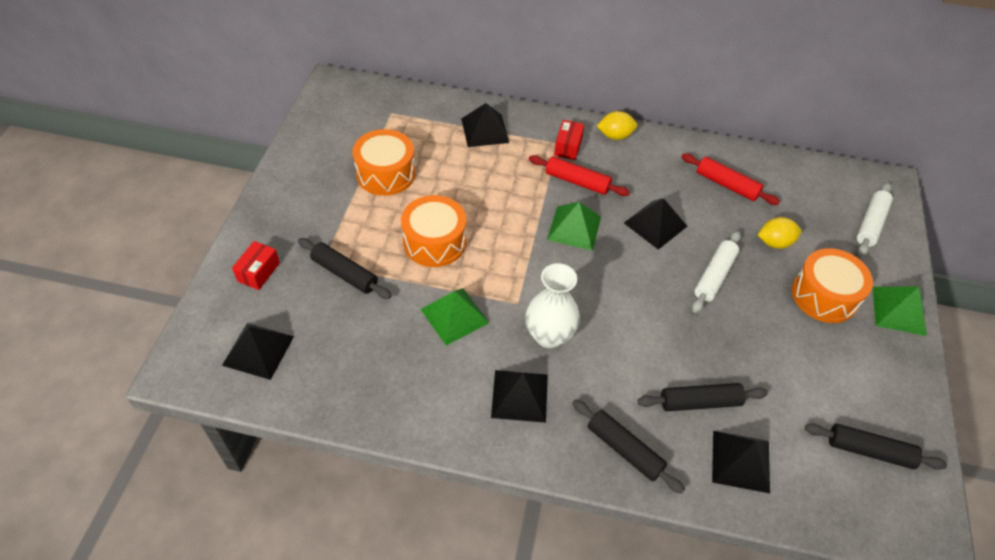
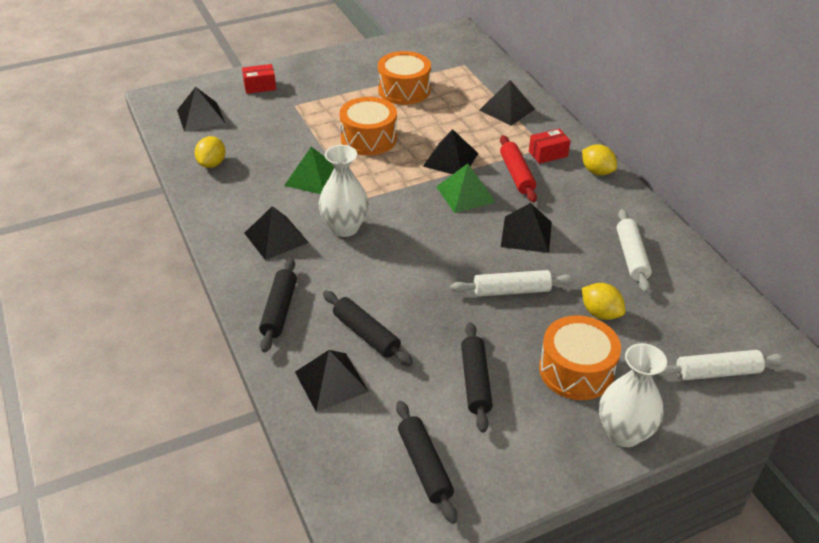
camera: 55 degrees right, 10 degrees down
black rolling pin [298,238,392,299] -> black rolling pin moved to [461,322,493,433]
red rolling pin [681,153,780,205] -> white rolling pin [617,209,652,293]
green pyramid [873,286,927,336] -> white vase [599,343,667,447]
none -> yellow lemon [195,136,225,168]
none -> black pyramid [423,129,479,174]

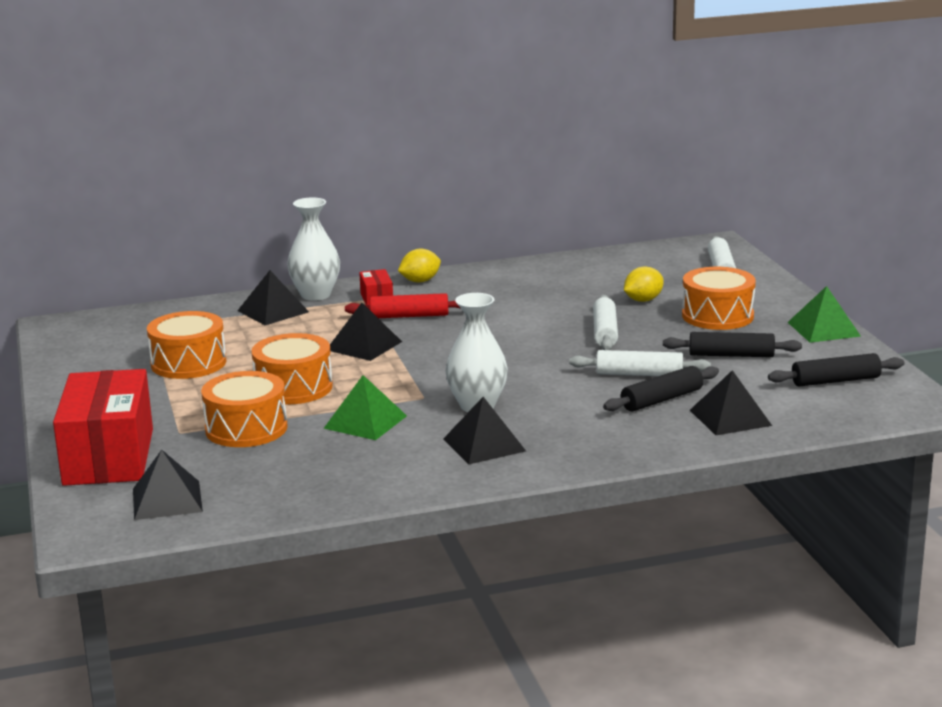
camera: 80 degrees left, 20 degrees down
yellow lemon [195,136,225,168] -> none
red box [242,64,276,94] -> red box [53,369,153,486], size x2.36
black rolling pin [259,258,297,352] -> none
green pyramid [436,164,496,213] -> green pyramid moved to [788,286,861,343]
black pyramid [501,203,552,253] -> none
white vase [599,343,667,447] -> white vase moved to [287,197,340,301]
white rolling pin [617,209,652,293] -> white rolling pin moved to [569,350,711,376]
none -> orange drum [201,371,288,447]

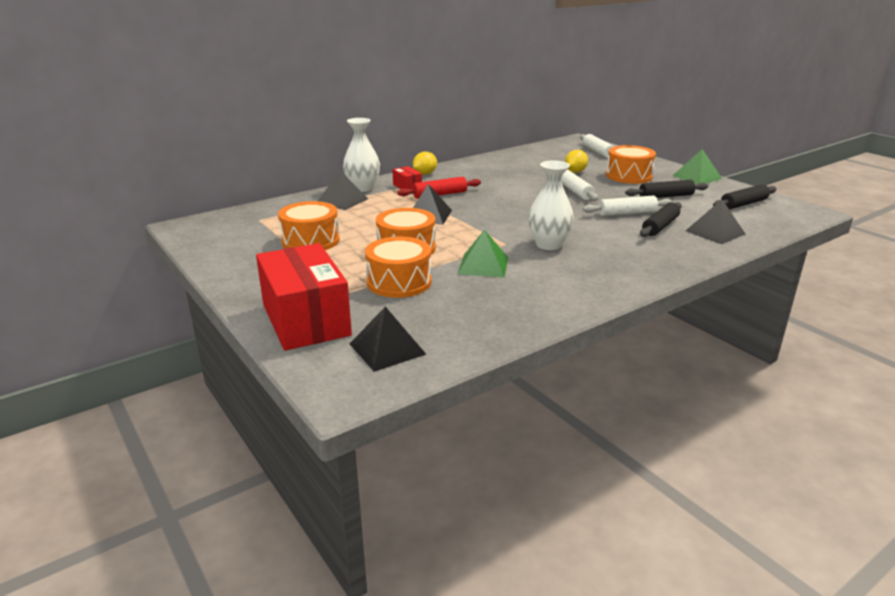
camera: 20 degrees left, 5 degrees up
black pyramid [443,397,526,465] -> none

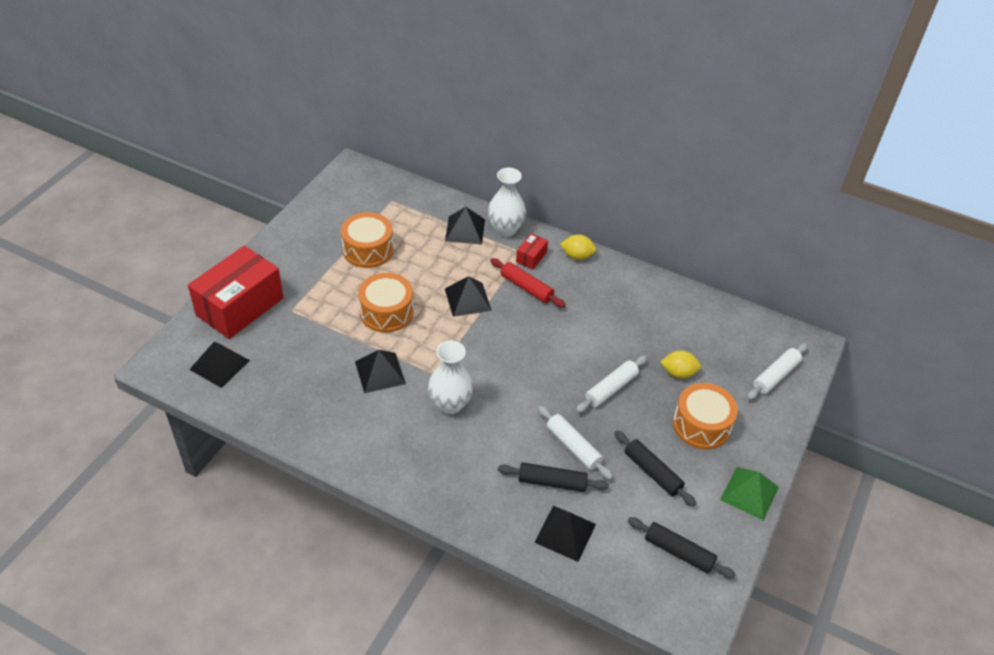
camera: 60 degrees right, 20 degrees up
orange drum [365,237,432,298] -> none
green pyramid [458,229,508,278] -> black pyramid [355,350,406,393]

